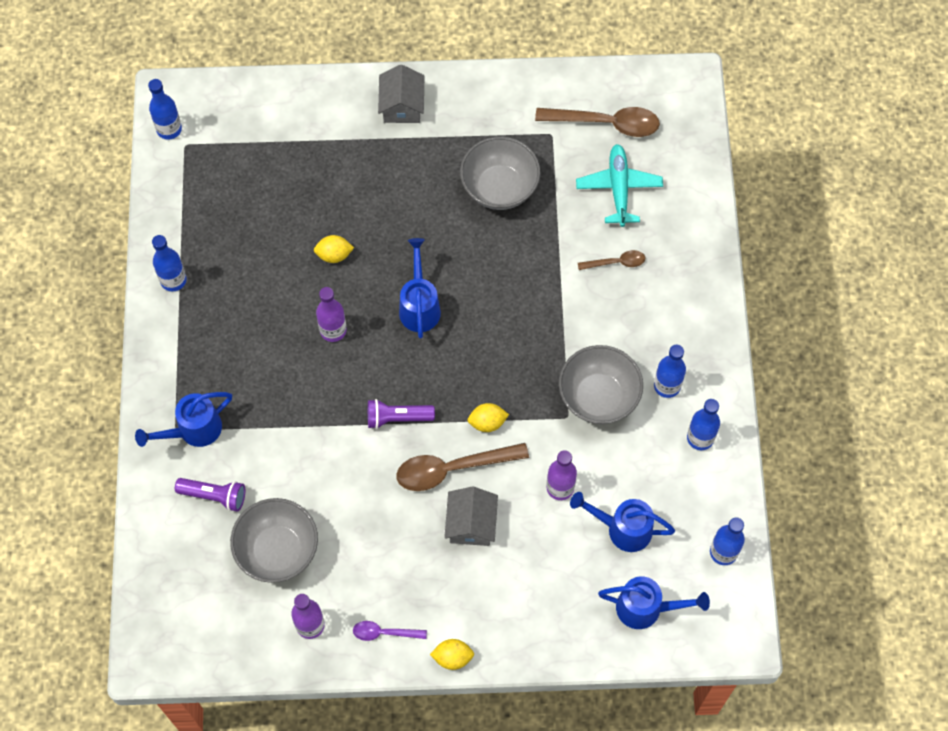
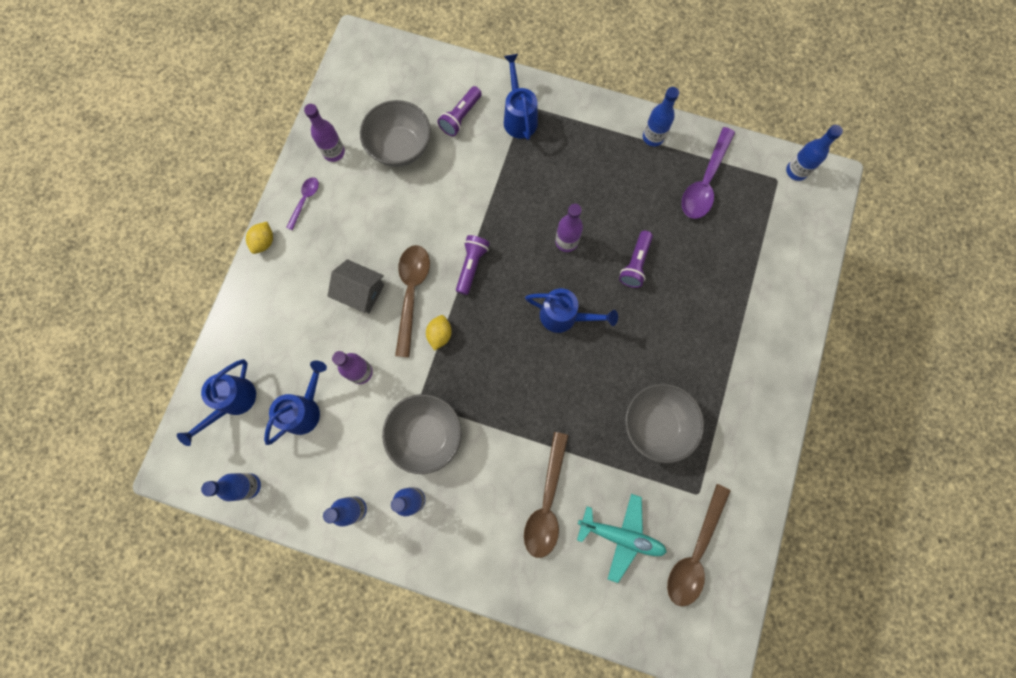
camera: 110 degrees right, 10 degrees up
yellow lemon [314,235,354,263] -> purple flashlight [619,231,653,288]
grey house [378,65,424,123] -> none
brown spoon [578,250,645,270] -> brown spoon [524,432,568,558], size x1.88
none -> purple spoon [682,127,735,219]

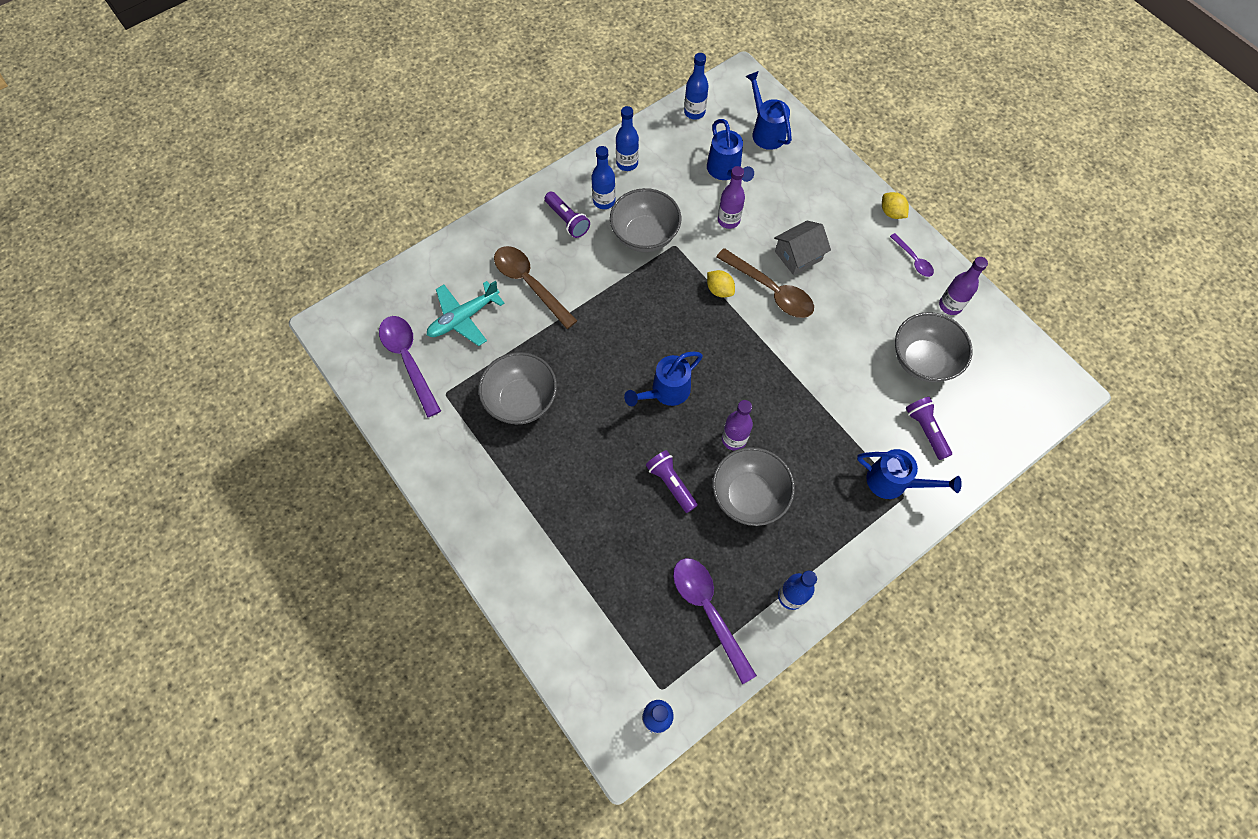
camera: 125 degrees right, 10 degrees down
purple flashlight [456,235,490,295] -> purple flashlight moved to [544,192,590,238]
brown spoon [667,484,731,606] -> purple spoon [379,316,441,418]
none -> grey bowl [712,447,795,526]

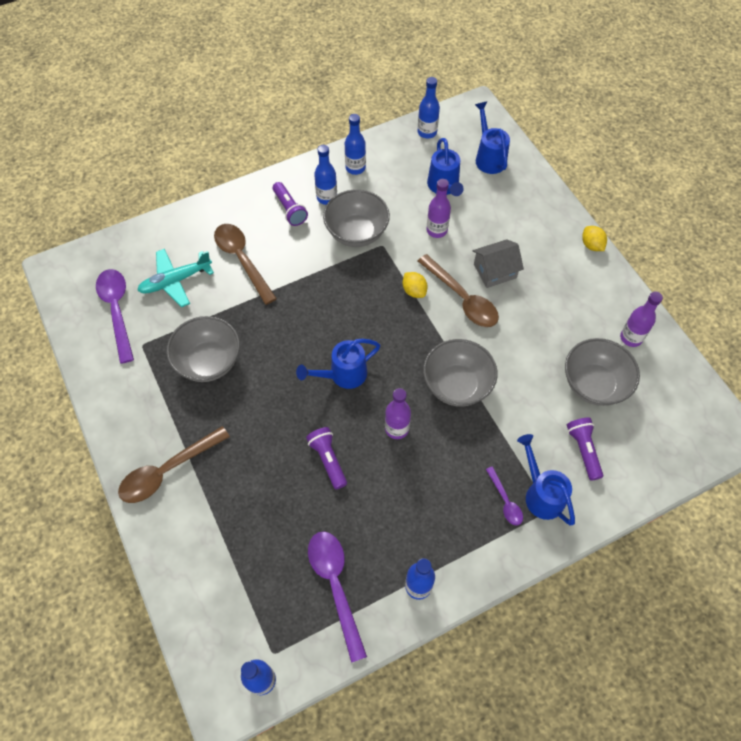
camera: 10 degrees right, 5 degrees down
grey bowl [712,447,795,526] -> grey bowl moved to [423,339,498,407]
blue watering can [857,449,962,499] -> blue watering can turned 150 degrees counterclockwise [517,434,575,526]
purple spoon [890,233,934,277] -> purple spoon moved to [486,466,523,525]
none -> brown spoon [118,426,230,503]

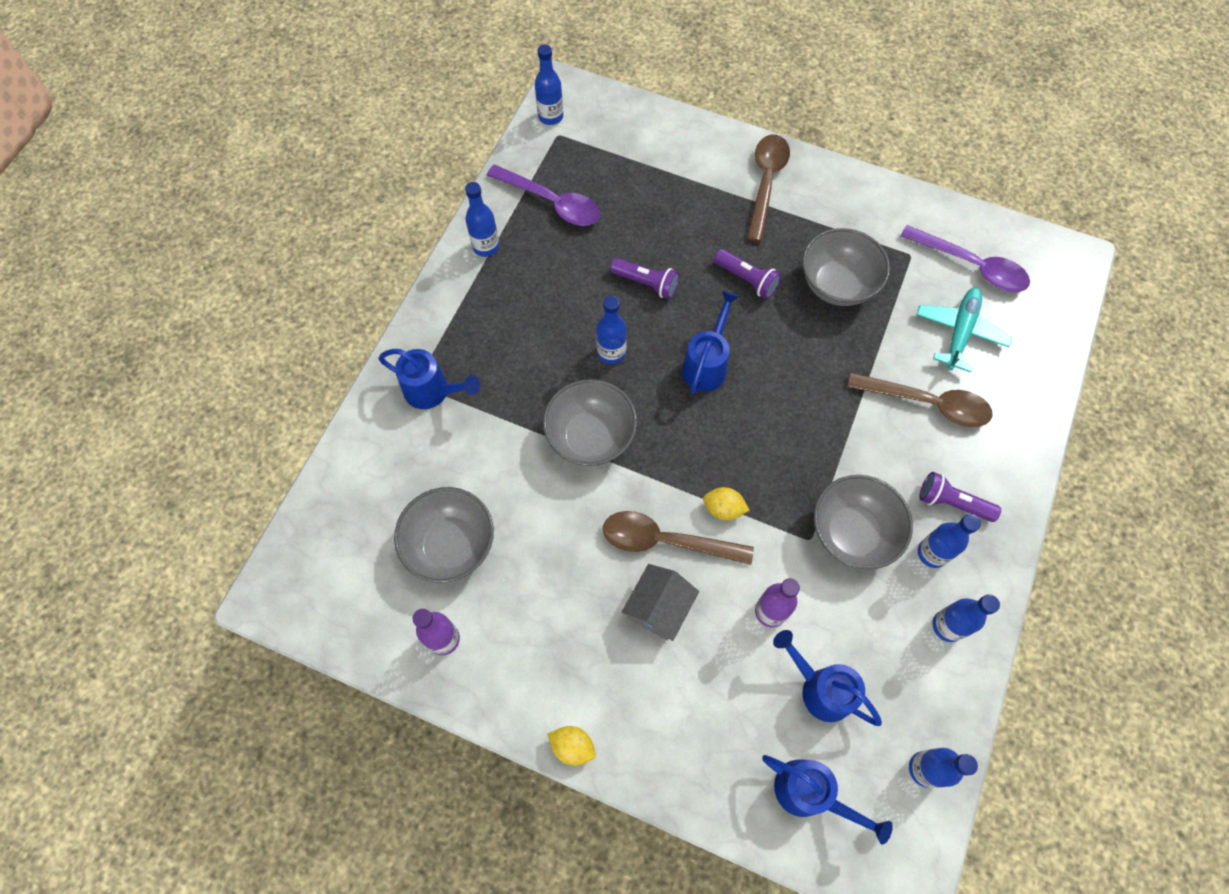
camera: 140 degrees right, 5 degrees up
purple bottle [385,388,411,439] -> blue bottle [596,296,627,364]
purple spoon [486,466,523,525] -> none
purple flashlight [567,418,603,481] -> purple flashlight moved to [714,249,781,299]

